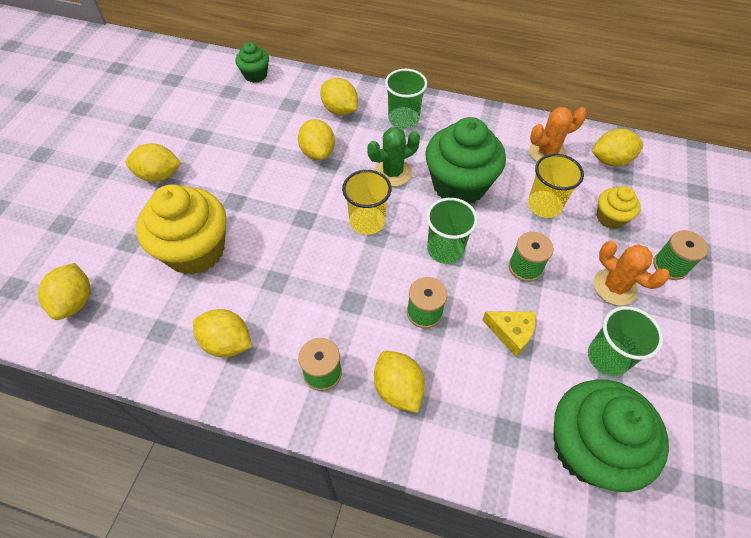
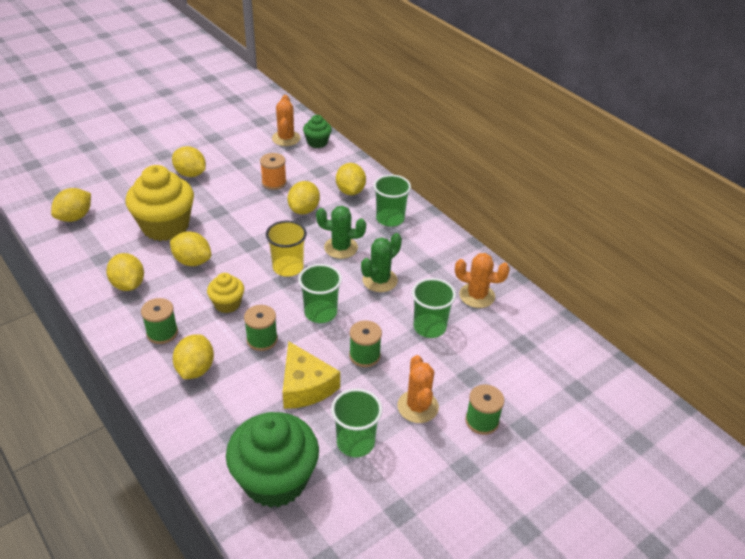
camera: 35 degrees right, 15 degrees down
green cupcake [425,117,506,204] -> green cactus [361,233,402,292]
yellow cheese [482,311,536,357] -> yellow cheese [283,342,340,409], size x1.51
yellow cup [528,154,584,218] -> green cup [412,278,456,338]
yellow lemon [592,129,643,167] -> yellow lemon moved to [170,232,211,266]
yellow cupcake [597,186,641,229] -> yellow cupcake moved to [207,273,244,313]
none -> orange spool [260,153,287,190]
none -> orange cactus [272,95,300,146]

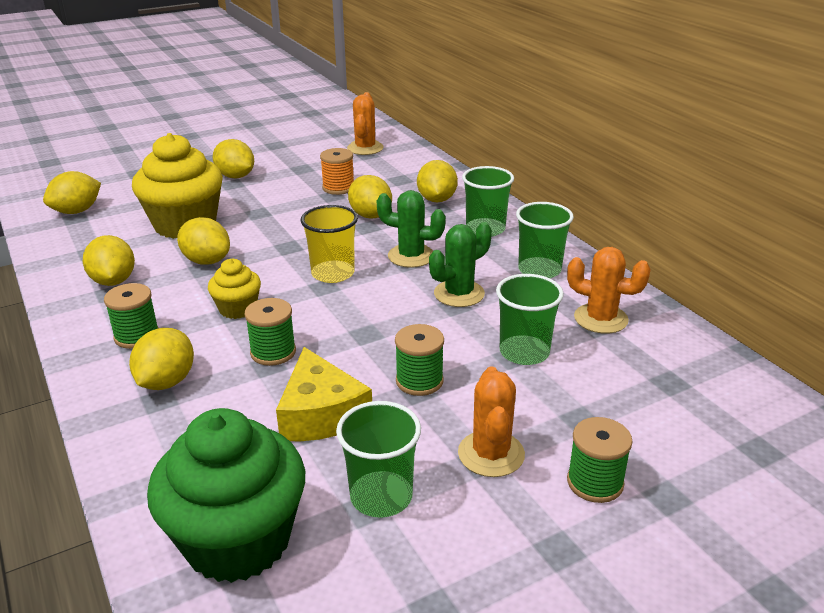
camera: 10 degrees right, 10 degrees down
yellow lemon [287,181,320,214] -> yellow lemon turned 60 degrees counterclockwise [348,175,392,219]
green cup [298,264,342,323] -> green cup moved to [516,202,574,278]
green cupcake [303,115,332,148] -> none

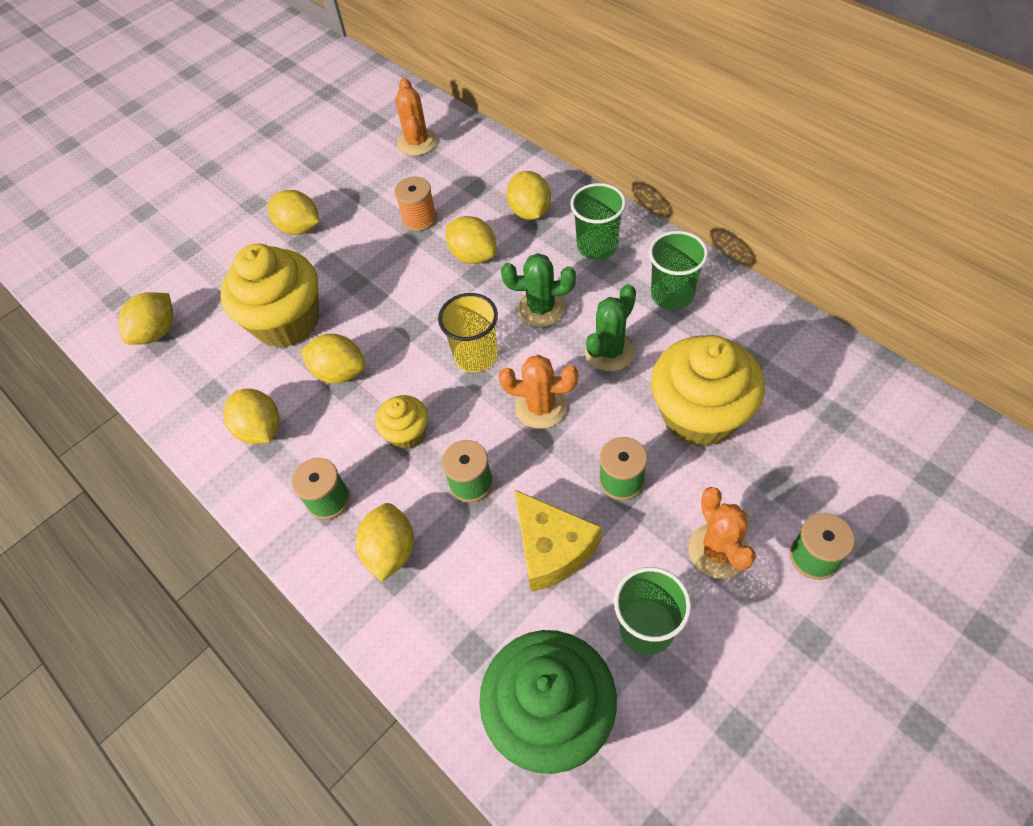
camera: 10 degrees left, 25 degrees up
green cup [496,274,564,365] -> yellow cupcake [651,335,765,447]
orange cactus [567,247,651,334] -> orange cactus moved to [498,355,578,429]

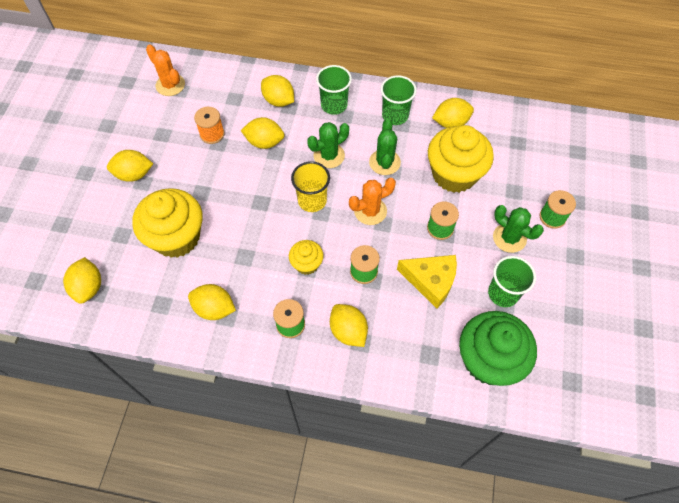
camera: 40 degrees left, 5 degrees up
yellow lemon [301,334,366,384] -> yellow lemon moved to [432,98,474,128]
orange cactus [689,487,756,579] -> green cactus [493,205,544,253]

